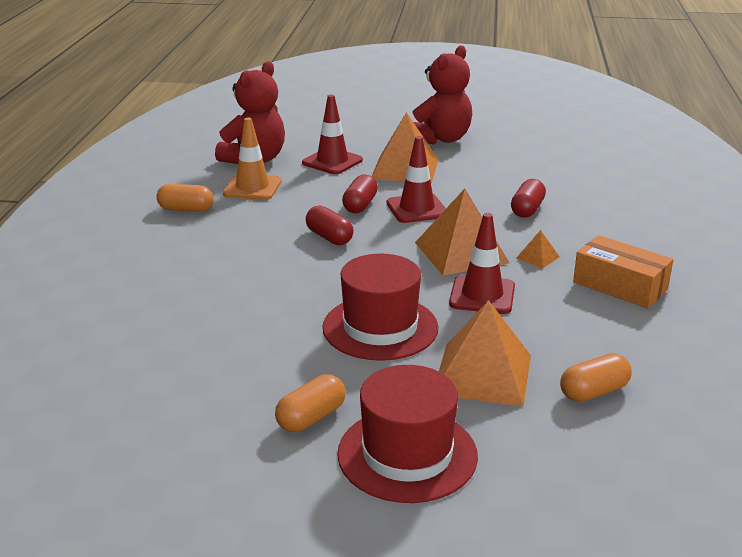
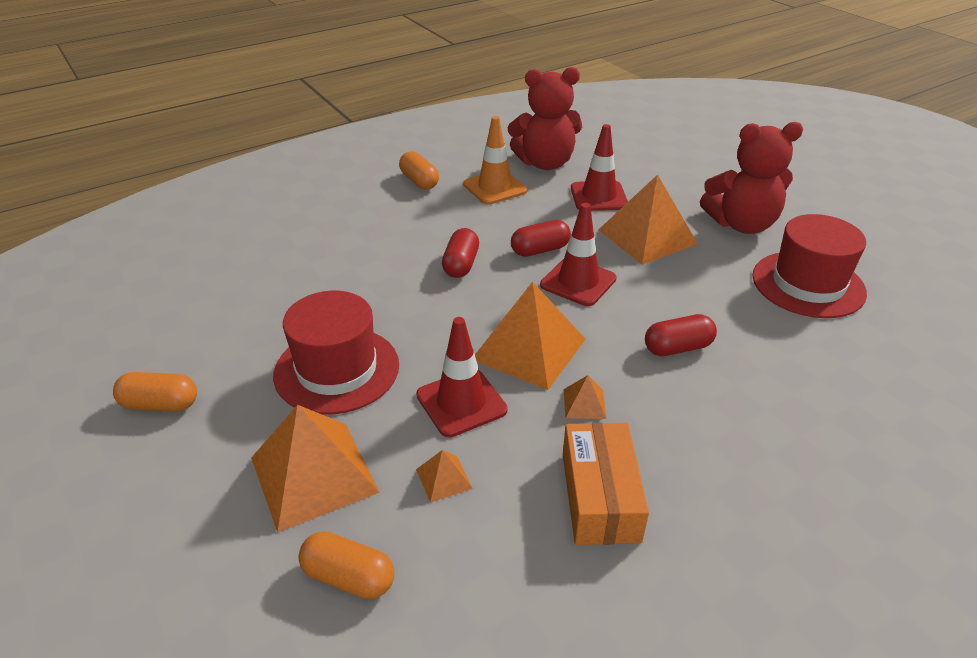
camera: 50 degrees right, 10 degrees up
red hat [337,365,478,503] -> red hat moved to [752,214,867,318]
none -> orange pyramid [416,450,473,503]

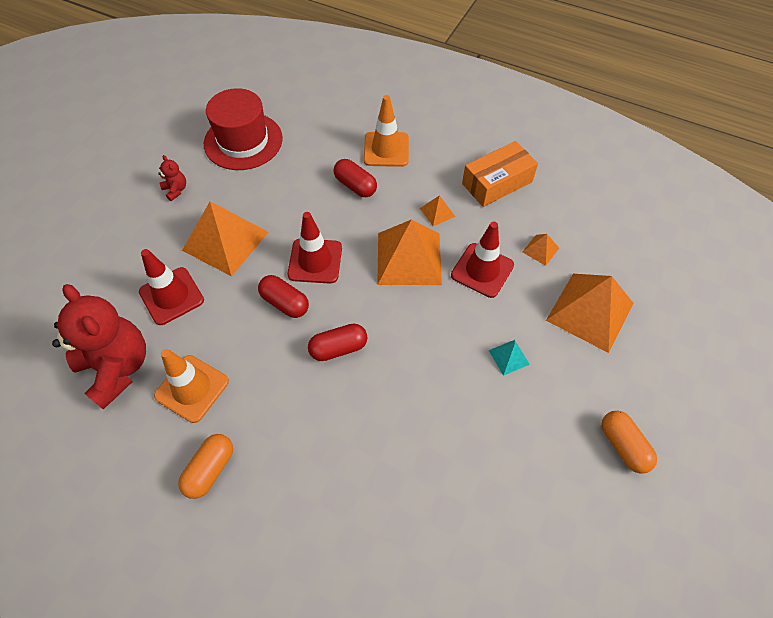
camera: 120 degrees left, 20 degrees up
red hat [273,291,399,415] -> turquoise pyramid [489,340,530,376]
orange capsule [298,531,394,599] -> none
red teddy bear [700,122,803,234] -> red teddy bear [158,155,186,201], size x0.41
none -> orange traffic cone [364,95,409,167]

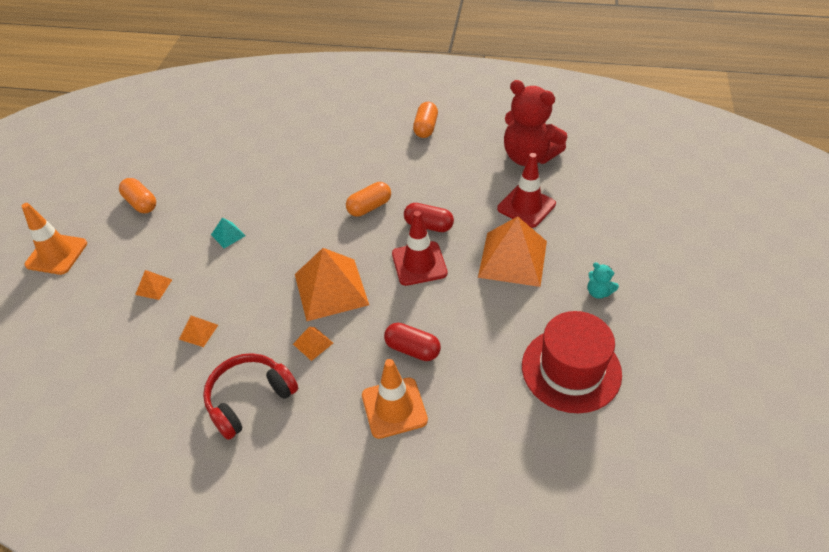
camera: 165 degrees right, 10 degrees down
orange traffic cone [154,349,229,423] -> orange traffic cone moved to [22,203,87,275]
red teddy bear [158,155,186,201] -> turquoise teddy bear [588,262,619,299]
red capsule [308,324,367,361] -> orange capsule [346,182,391,217]
red traffic cone [451,222,514,298] -> none
orange box [462,141,538,207] -> red headphones [203,353,298,440]
orange pyramid [546,274,634,353] -> orange pyramid [135,270,172,300], size x0.44

